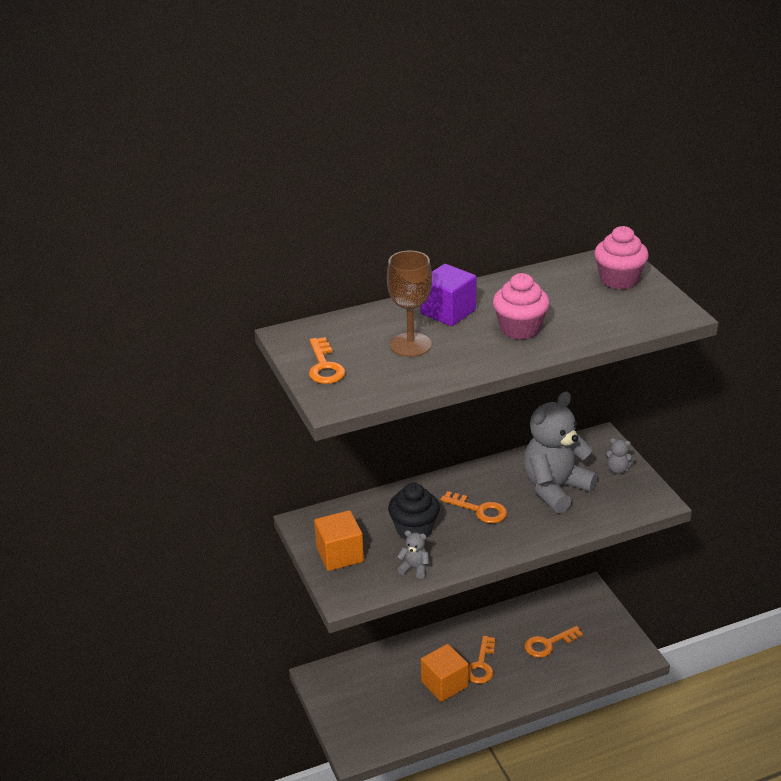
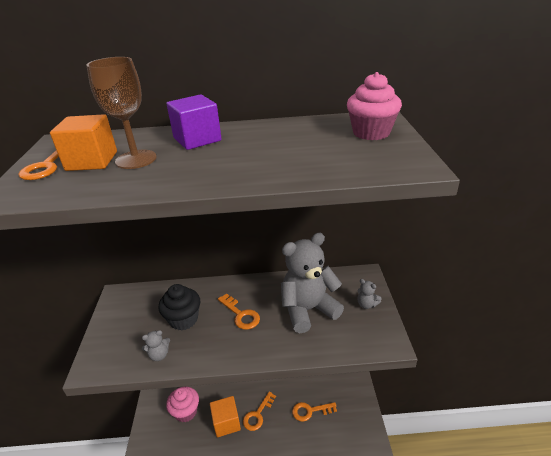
camera: 20 degrees right, 0 degrees up
orange cube [314,510,364,571] -> orange cube moved to [50,114,117,171]
grey teddy bear [397,530,429,579] -> grey teddy bear turned 120 degrees clockwise [142,330,170,361]
pink cupcake [493,273,550,339] -> pink cupcake moved to [166,387,199,422]

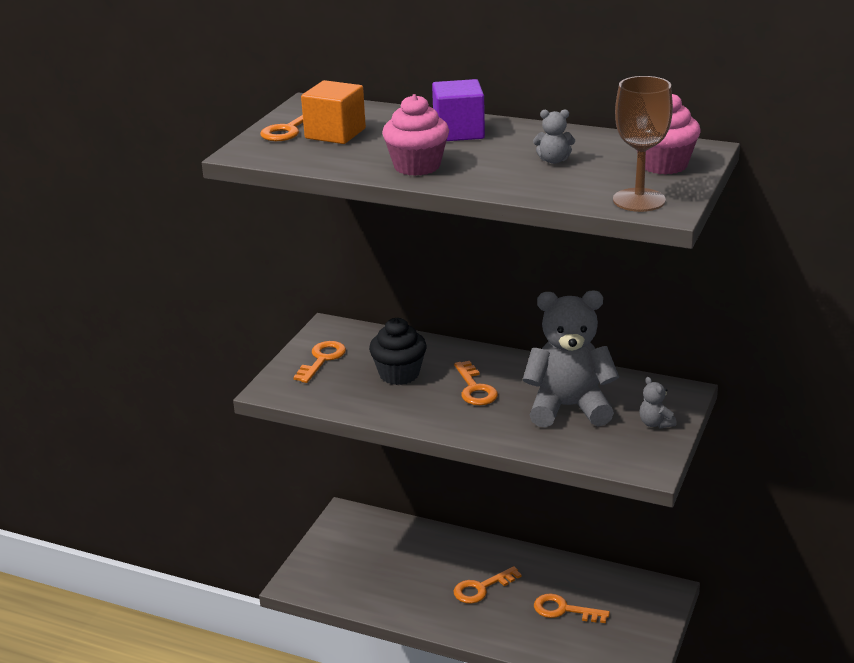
camera: 25 degrees right, 5 degrees down
brown goblet [86,57,157,169] -> brown goblet moved to [613,76,673,212]
grey teddy bear [142,330,170,361] -> grey teddy bear moved to [533,109,575,164]
pink cupcake [166,387,199,422] -> pink cupcake moved to [382,94,449,176]
orange cube [210,396,241,437] -> none
none -> orange key [293,341,346,383]

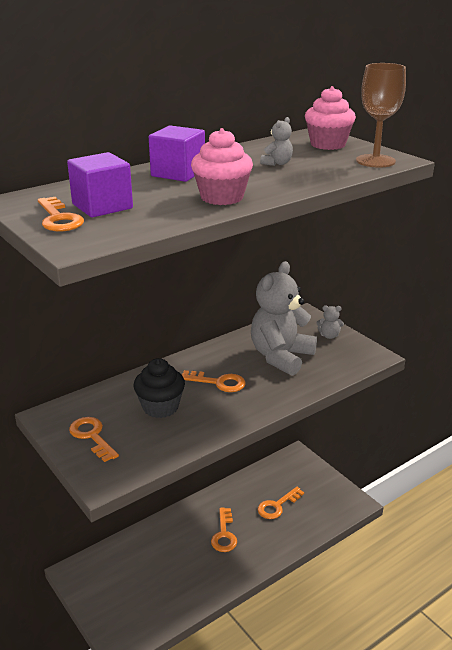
camera: 60 degrees left, 0 degrees up
orange cube [301,80,366,144] -> purple cube [67,152,133,217]

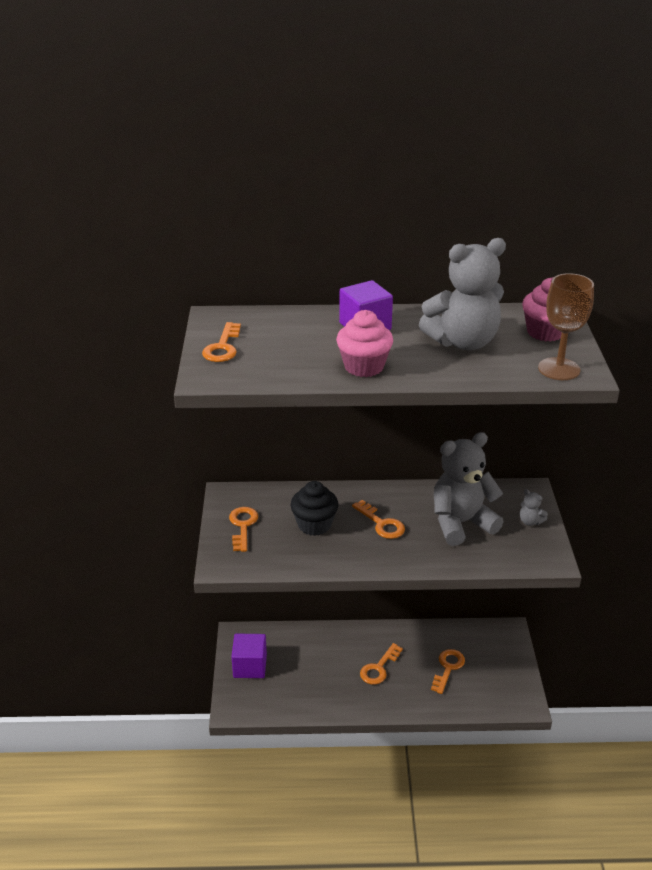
camera: 35 degrees right, 5 degrees up
purple cube [67,152,133,217] -> purple cube moved to [231,634,267,678]
orange key [258,487,304,519] -> orange key turned 120 degrees clockwise [431,649,465,694]
grey teddy bear [260,117,293,166] -> grey teddy bear [419,238,506,350], size x2.50

